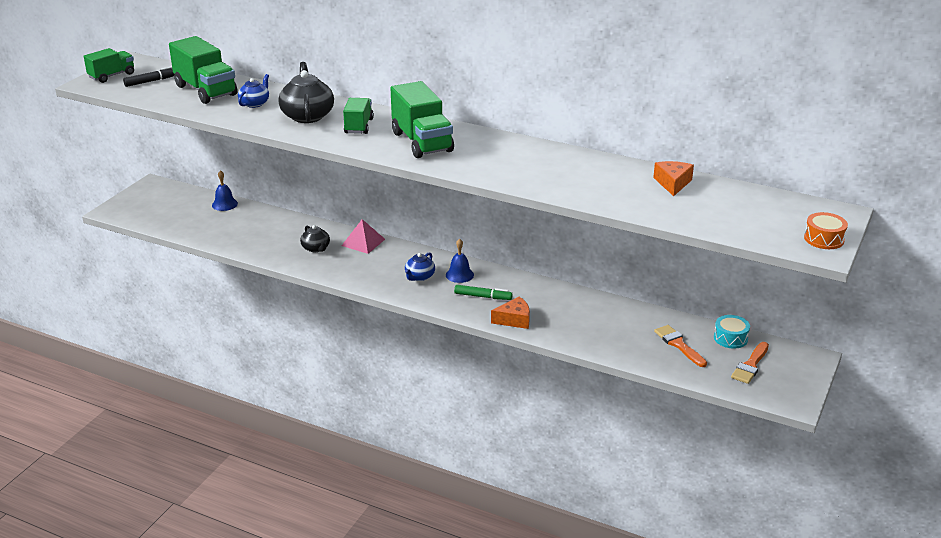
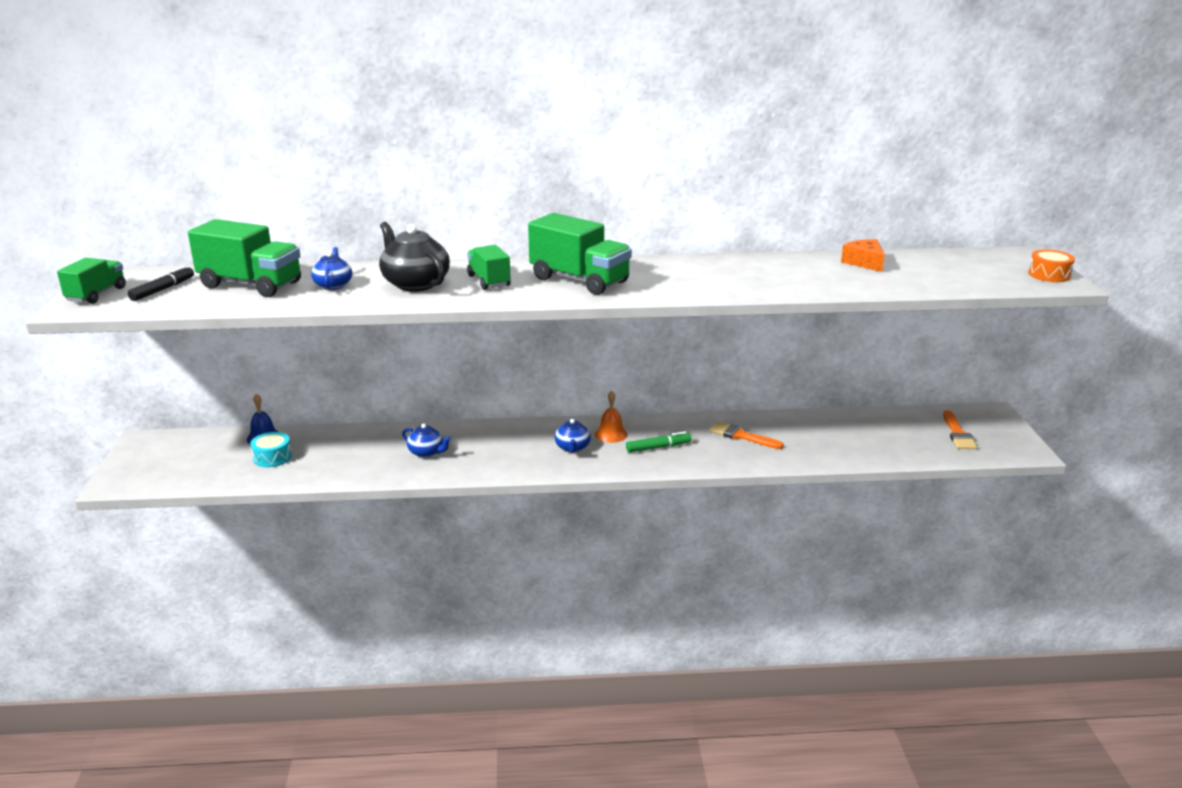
camera: 30 degrees left, 5 degrees down
black teapot [300,225,330,252] -> blue teapot [402,424,451,458]
pink pyramid [342,219,385,254] -> none
blue bell [446,239,474,283] -> orange bell [595,391,628,443]
orange cheese [491,296,530,329] -> none
orange brush [654,325,707,367] -> orange brush moved to [710,421,784,449]
turquoise drum [714,315,750,348] -> turquoise drum moved to [250,432,292,467]

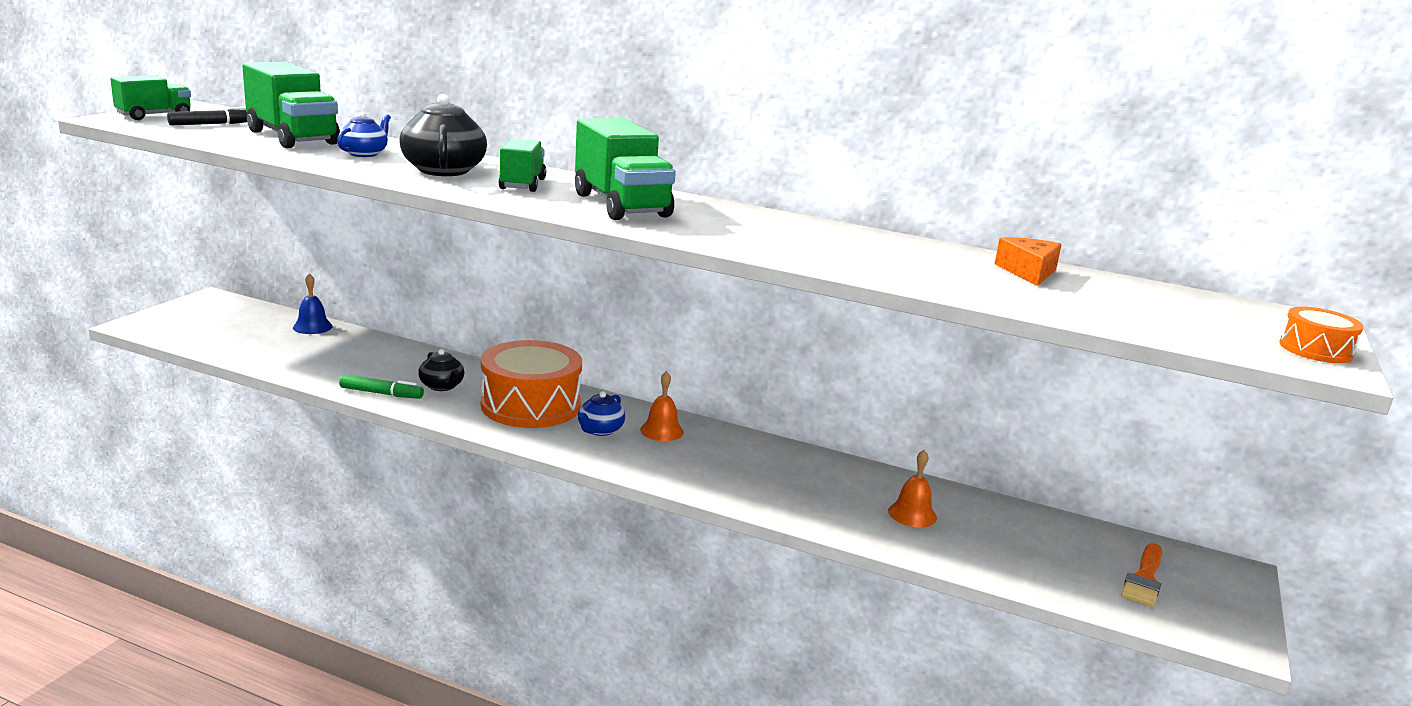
camera: 25 degrees right, 5 degrees down
turquoise drum [250,432,292,467] -> none
blue teapot [402,424,451,458] -> black teapot [418,349,464,391]
green marker [626,431,691,453] -> green marker moved to [339,374,424,399]
orange brush [710,421,784,449] -> none
none -> orange drum [481,340,582,428]
none -> orange bell [888,450,937,528]

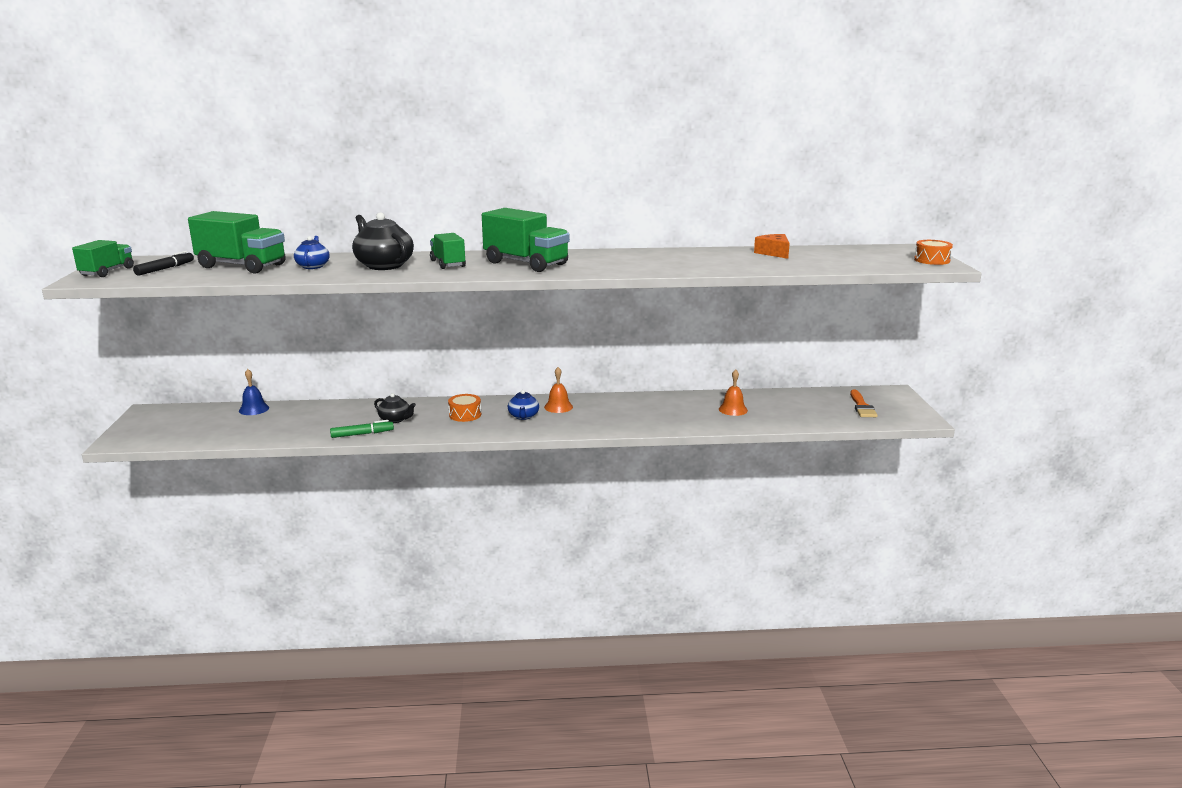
camera: 25 degrees left, 0 degrees up
orange drum [481,340,582,428] -> orange drum [448,394,481,422], size x0.47

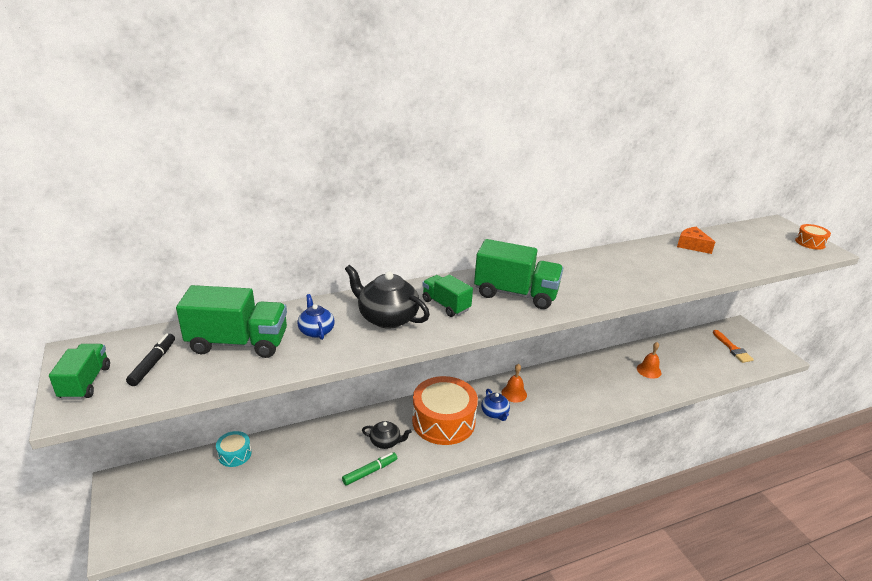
camera: 20 degrees left, 10 degrees up
blue bell [239,369,269,415] -> turquoise drum [216,431,251,467]
orange drum [448,394,481,422] -> orange drum [412,376,478,445], size x2.13

